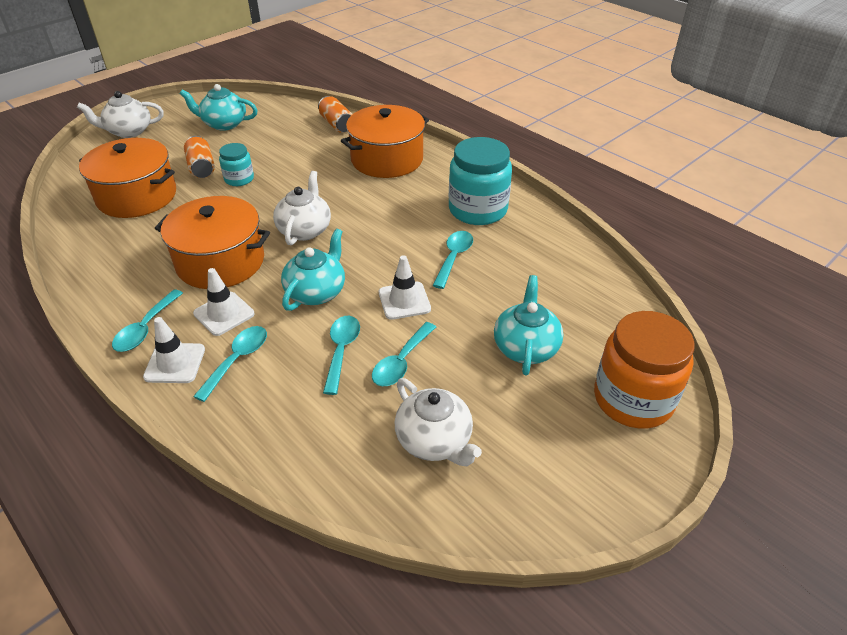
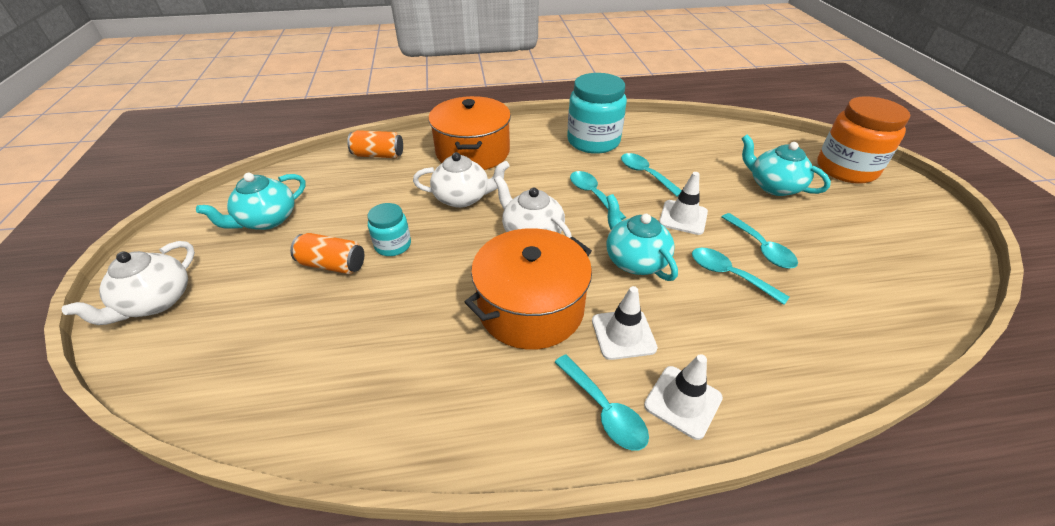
camera: 55 degrees left, 0 degrees up
orange pot [79,138,176,218] -> none
turquoise spoon [193,326,267,402] -> turquoise spoon moved to [570,171,626,220]
white teapot [395,378,482,466] -> white teapot moved to [413,152,510,208]

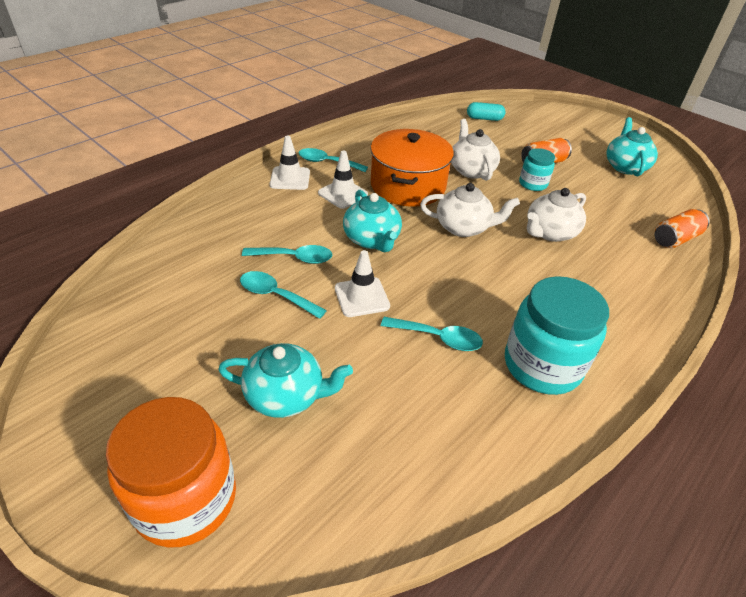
camera: 140 degrees right, 0 degrees up
white teapot [62,241,195,325] -> white teapot moved to [451,119,500,181]
orange pot [429,96,511,170] -> none
turquoise spoon [570,171,626,220] -> none
turquoise teapot [606,194,678,281] -> turquoise teapot turned 45 degrees clockwise [343,190,402,252]
none -> turquoise capsule [467,102,506,121]

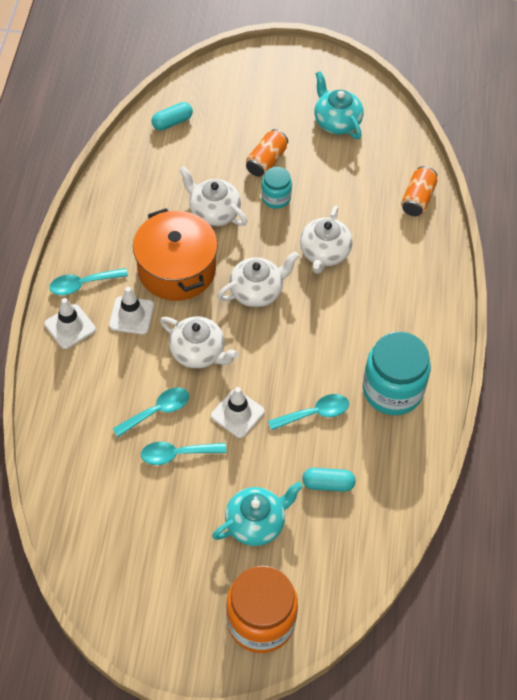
camera: 35 degrees left, 15 degrees up
turquoise teapot [343,190,402,252] -> white teapot [160,316,239,369]
none -> turquoise capsule [302,468,356,492]

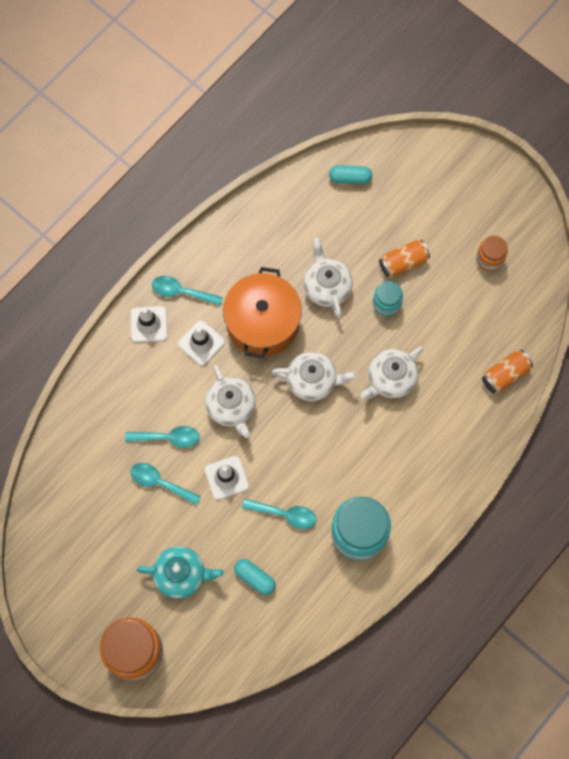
camera: 35 degrees right, 15 degrees up
turquoise teapot [314,71,363,139] -> orange jar [476,236,508,271]

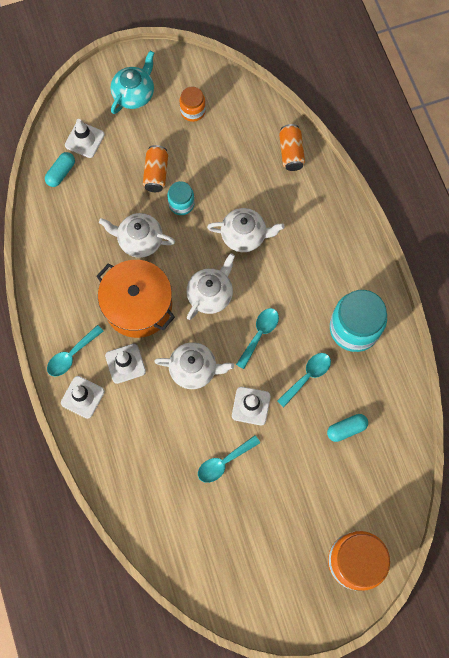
camera: 60 degrees left, 0 degrees up
turquoise spoon [125,426,200,448] -> turquoise spoon moved to [236,308,279,369]
turquoise teapot [137,546,224,599] -> turquoise teapot moved to [111,51,154,114]
white teapot [360,346,424,399] -> white teapot turned 75 degrees counterclockwise [207,208,285,252]
none -> white traffic cone [65,119,105,158]

